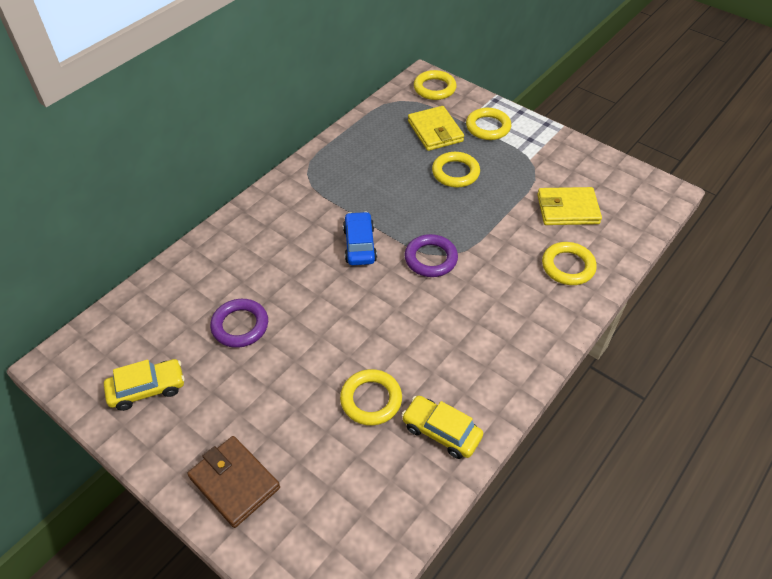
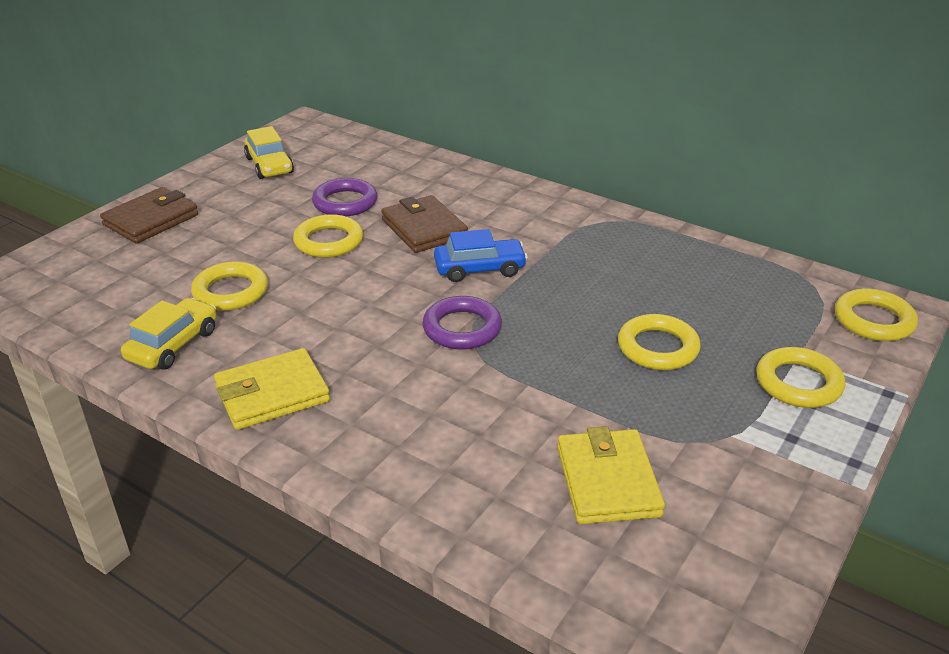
camera: 85 degrees right, 15 degrees down
yellow wallet [408,106,464,151] -> yellow wallet moved to [214,348,330,430]
yellow ring [542,242,597,285] -> yellow ring moved to [293,214,363,258]
none -> brown wallet [381,195,468,253]

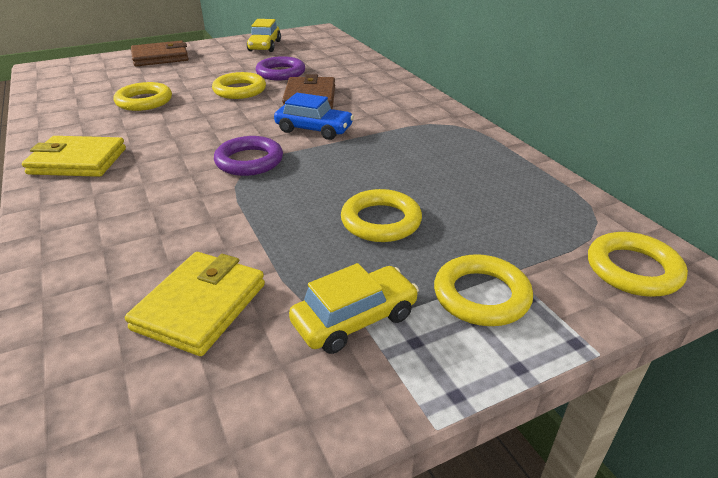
camera: 30 degrees right, 0 degrees up
yellow car [121,298,217,370] -> yellow car moved to [289,263,419,354]

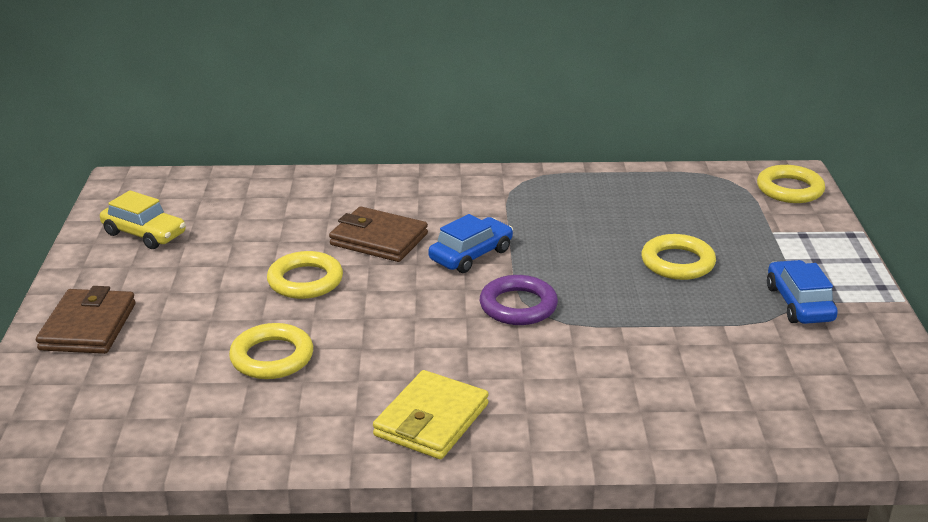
camera: 65 degrees left, 5 degrees down
yellow wallet [125,252,265,356] -> none
purple ring [256,56,305,81] -> none
yellow car [289,263,419,354] -> blue car [767,260,838,324]
yellow ring [434,254,533,326] -> none

